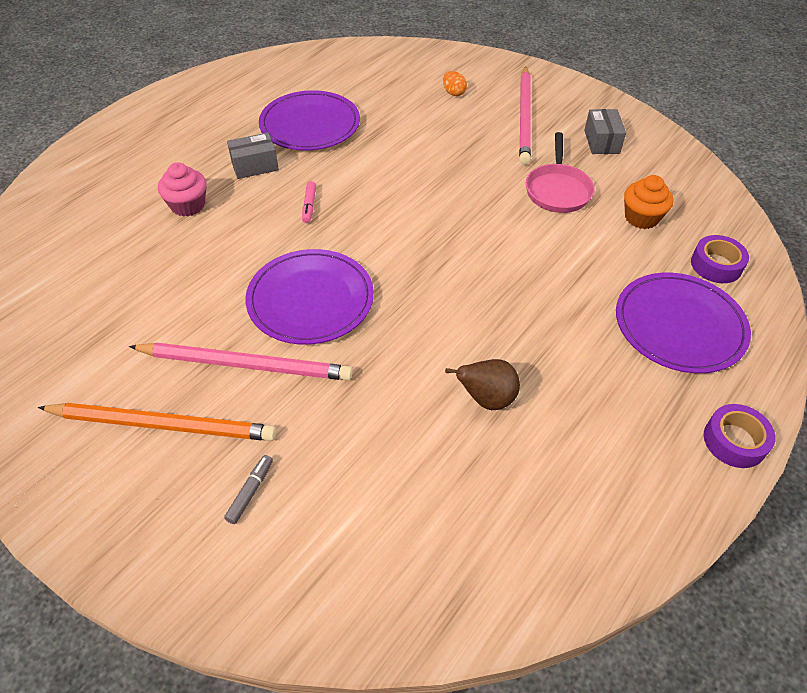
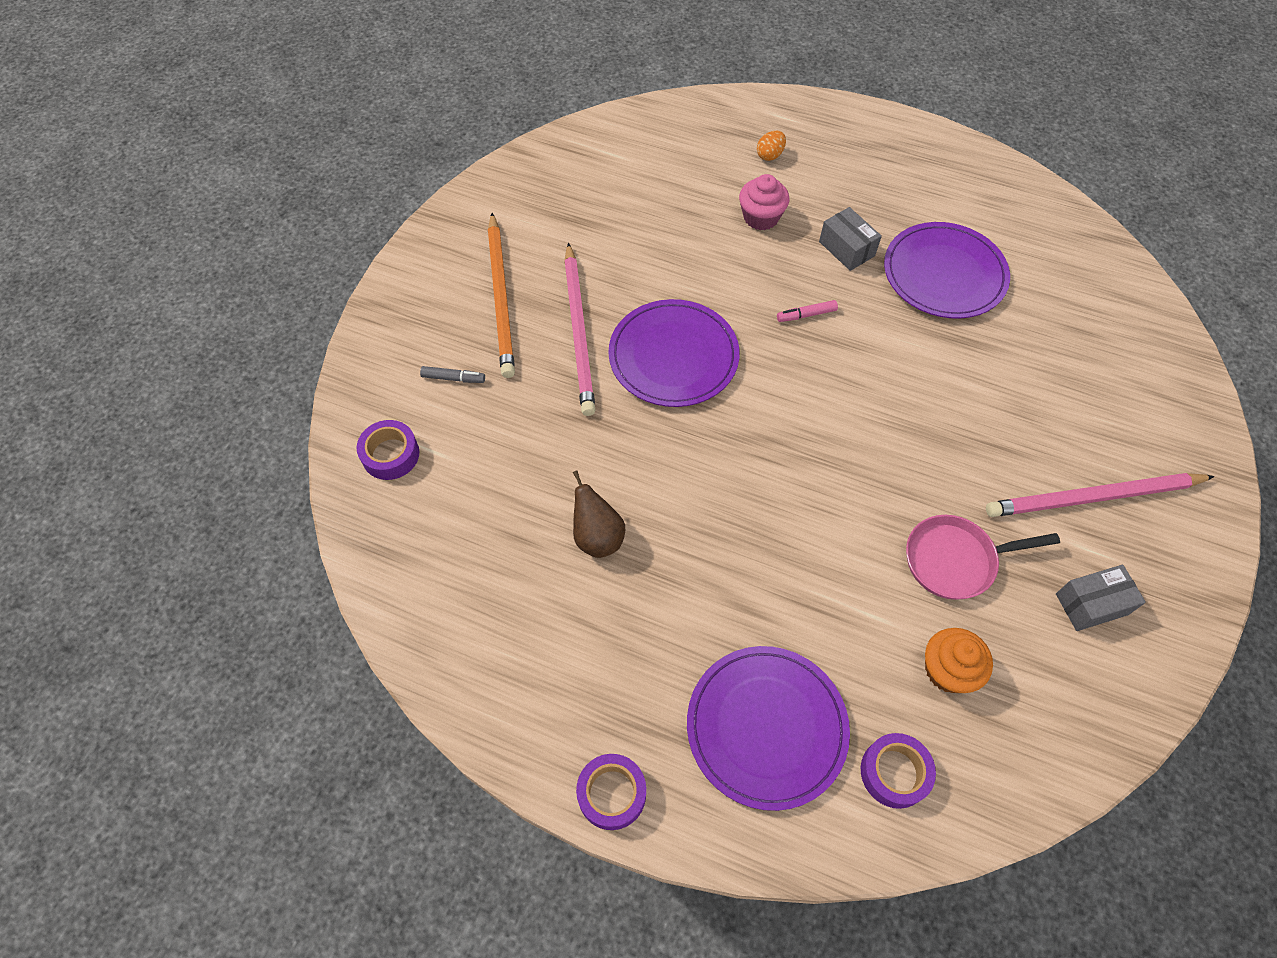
camera: 75 degrees right, 10 degrees up
orange egg [443,71,467,96] -> orange egg moved to [757,131,786,161]
none -> purple tape [357,420,419,480]

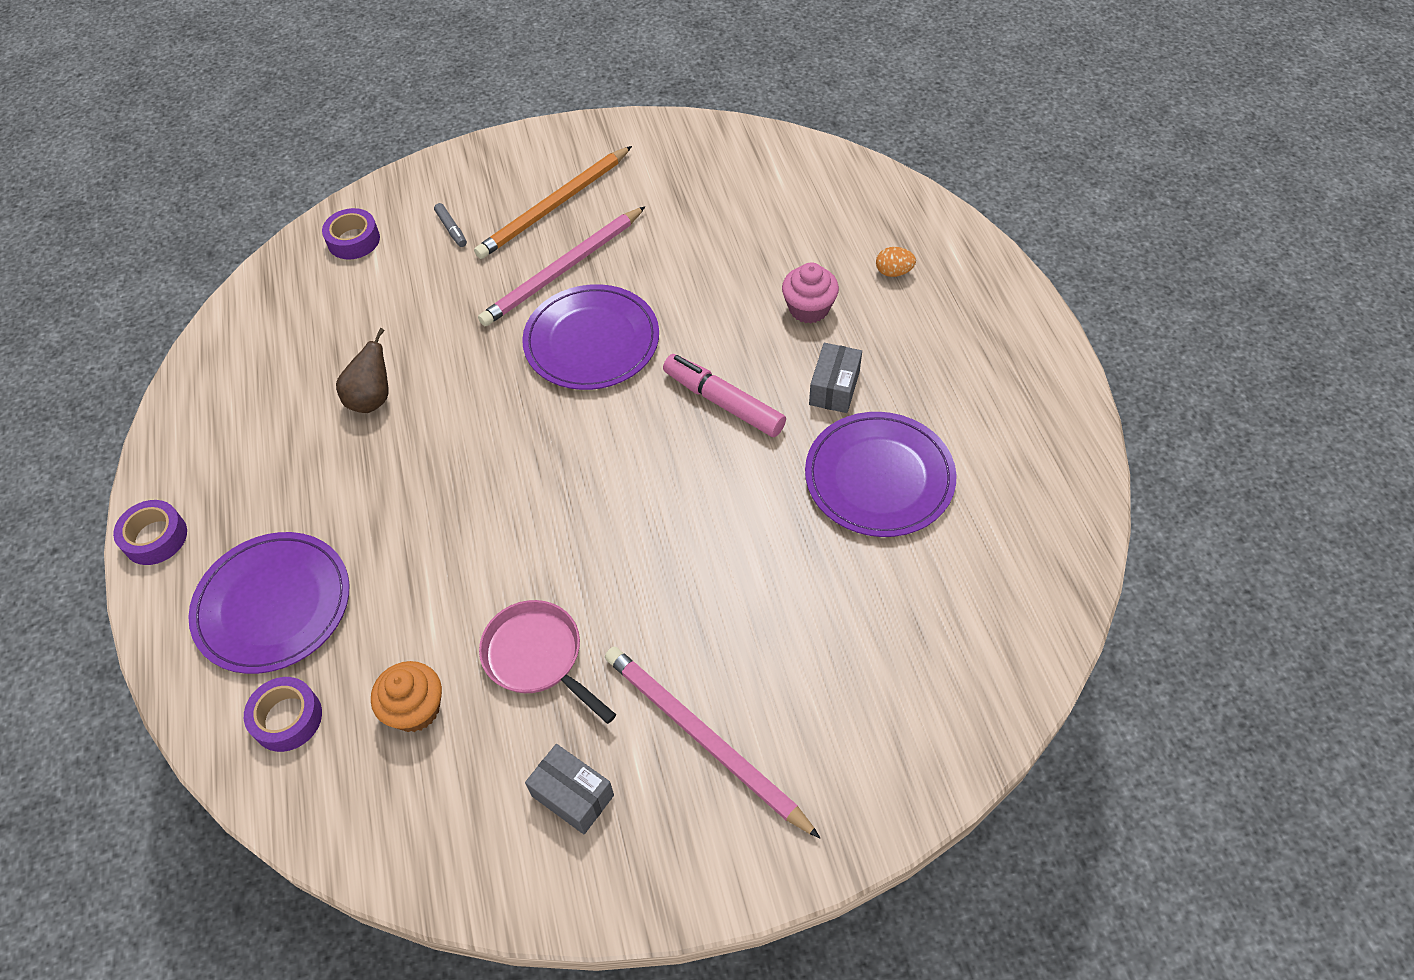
camera: 55 degrees right, 5 degrees down
pink marker [777,300,838,322] -> pink marker [663,354,786,437], size x2.02

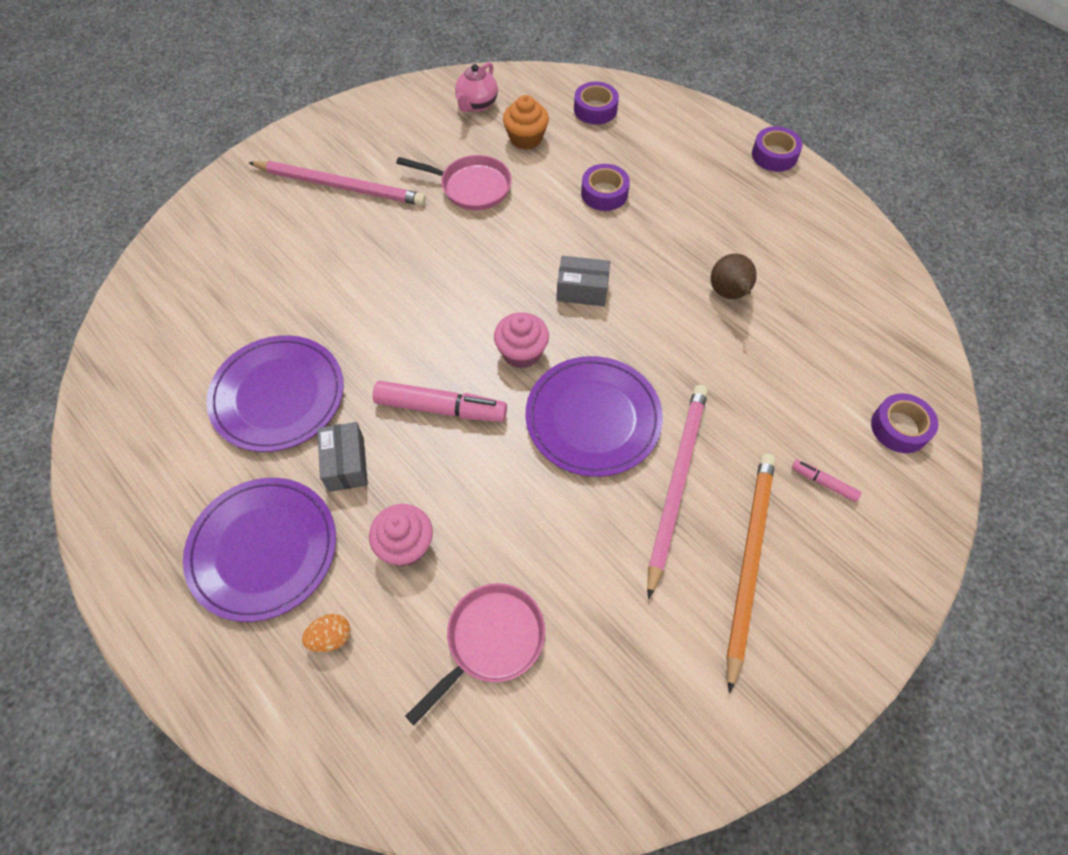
camera: 150 degrees right, 5 degrees up
purple plate [189,532,349,674] -> purple plate moved to [183,478,336,622]
grey marker [434,203,467,247] -> pink marker [792,459,862,502]
grey box [525,744,614,834] -> grey box moved to [557,256,610,306]
none -> pink pan [405,583,545,725]
none -> pink teapot [455,62,498,112]
none -> pink cupcake [494,312,549,369]
none -> purple tape [581,164,630,211]

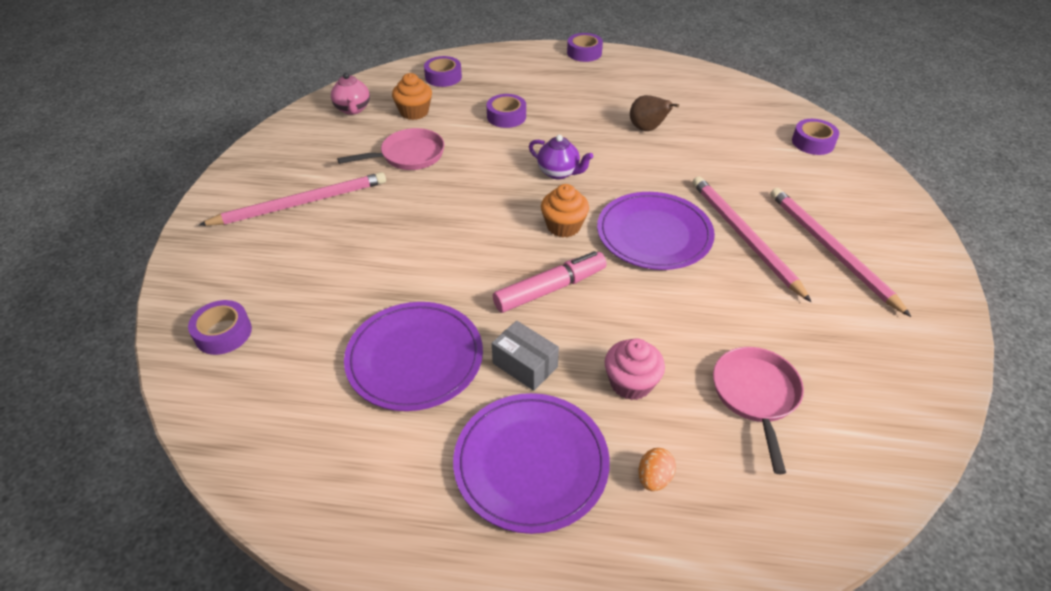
camera: 40 degrees left, 15 degrees down
pink cupcake [494,312,549,369] -> orange cupcake [541,184,589,237]
grey box [557,256,610,306] -> purple teapot [529,135,593,179]
orange pencil [726,454,775,693] -> pink pencil [770,188,911,317]
pink marker [792,459,862,502] -> none
none -> purple tape [188,300,252,355]

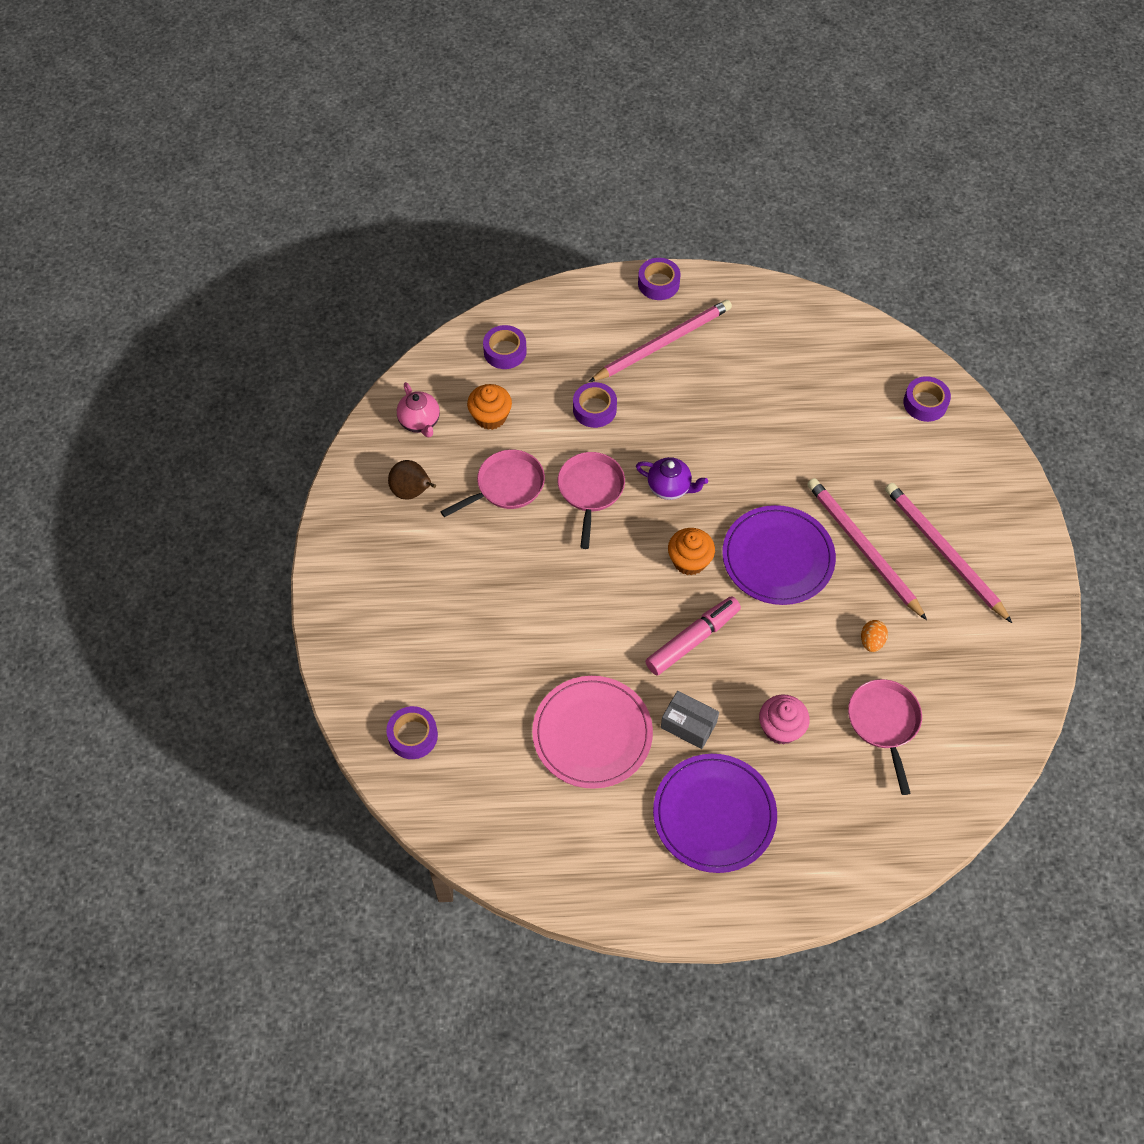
camera: 10 degrees left, 15 degrees up
pink pencil [199,172,386,226] -> pink pencil moved to [589,300,732,382]
purple plate [344,302,483,411] -> pink plate [532,676,653,789]
brown pear [630,95,679,131] -> brown pear moved to [388,460,436,500]
orange egg [639,448,676,491] -> orange egg moved to [861,620,888,652]
none -> pink pan [558,452,625,549]

